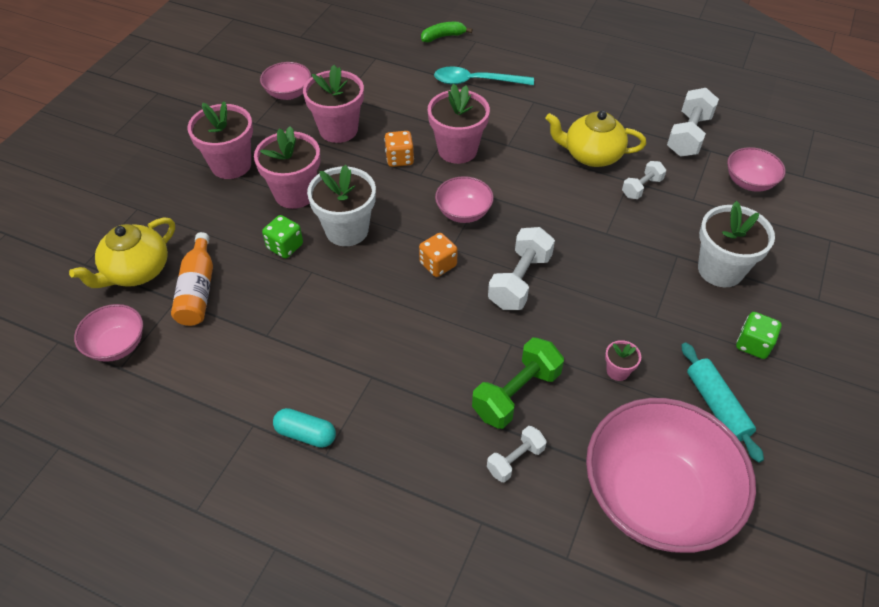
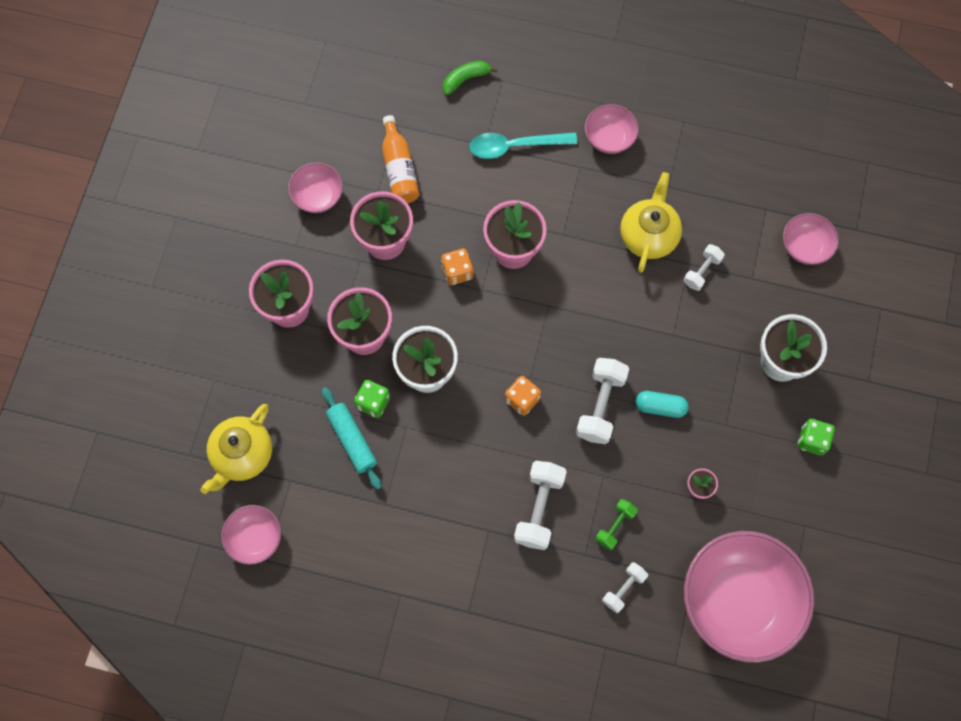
camera: 10 degrees left, 20 degrees up
orange bottle [171,232,213,326] -> orange bottle moved to [382,115,420,203]
turquoise capsule [273,408,336,448] -> turquoise capsule moved to [636,391,689,418]
pink bowl [435,176,494,223] -> pink bowl moved to [585,104,639,154]
green dumbbell [472,337,564,429] -> green dumbbell [595,499,638,550], size x0.59
yellow teapot [545,111,646,167] -> yellow teapot turned 105 degrees clockwise [620,172,682,273]
white dumbbell [667,88,719,157] -> white dumbbell moved to [514,461,567,550]
turquoise rolling pin [681,342,764,463] -> turquoise rolling pin moved to [322,387,381,490]

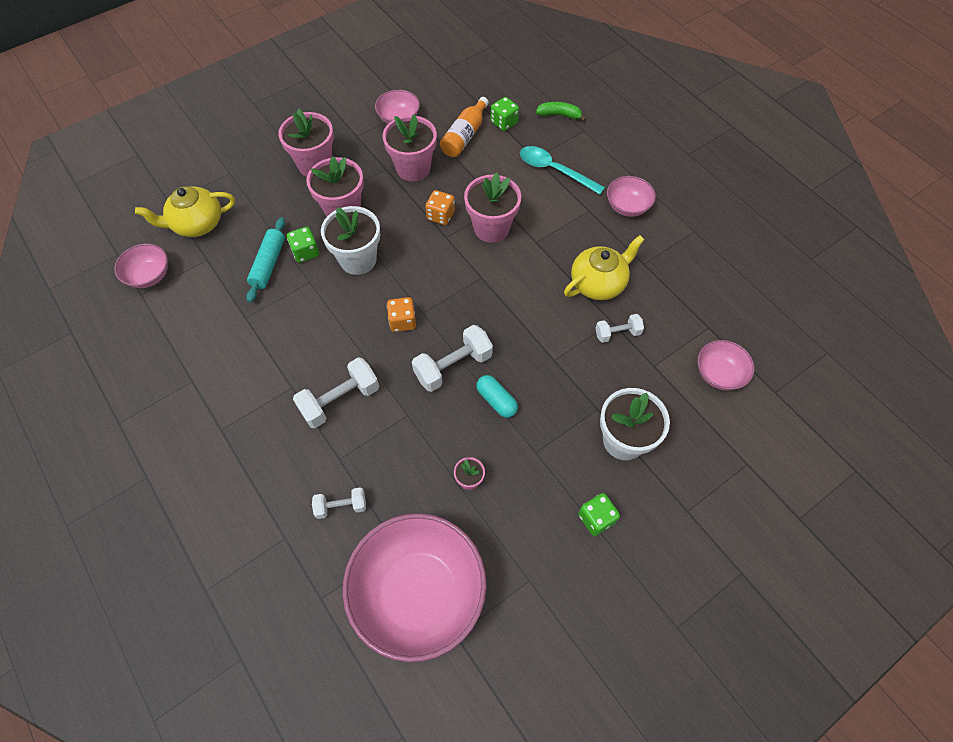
camera: 40 degrees right, 10 degrees down
green dumbbell [595,499,638,550] -> none
none -> green dice [491,97,519,131]

